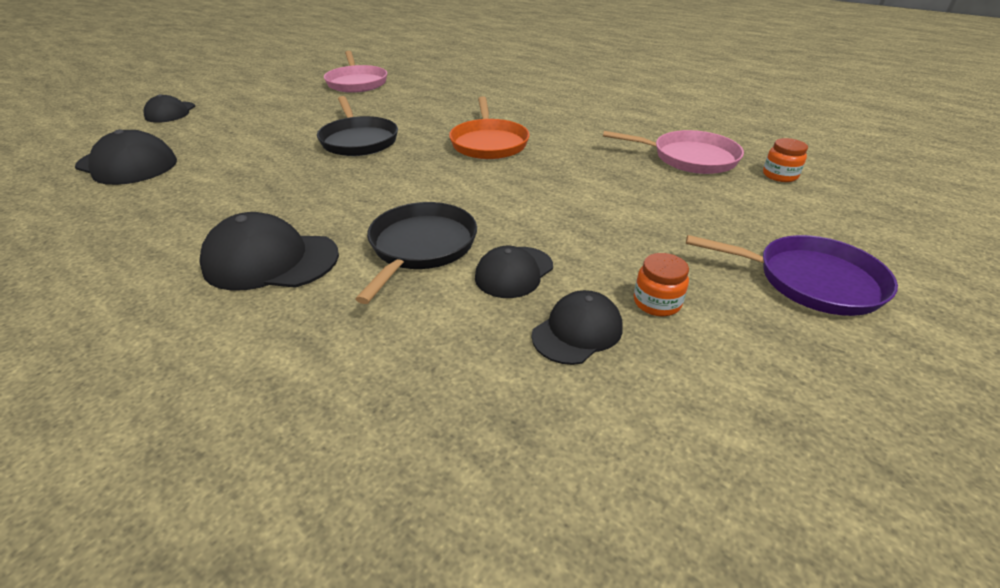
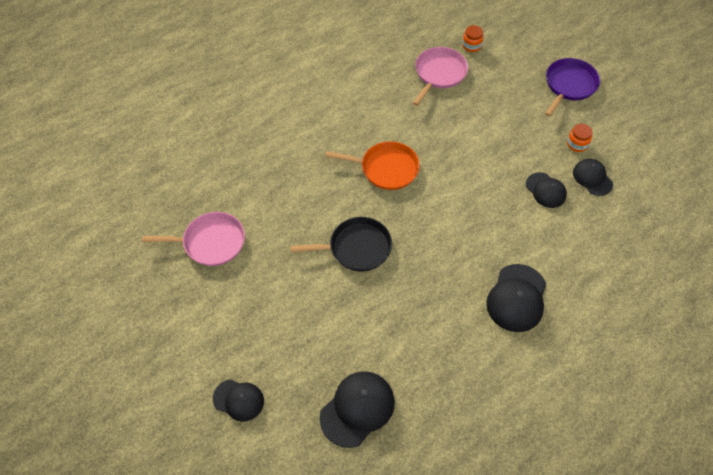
camera: 75 degrees left, 20 degrees up
black pan [356,202,477,304] -> none

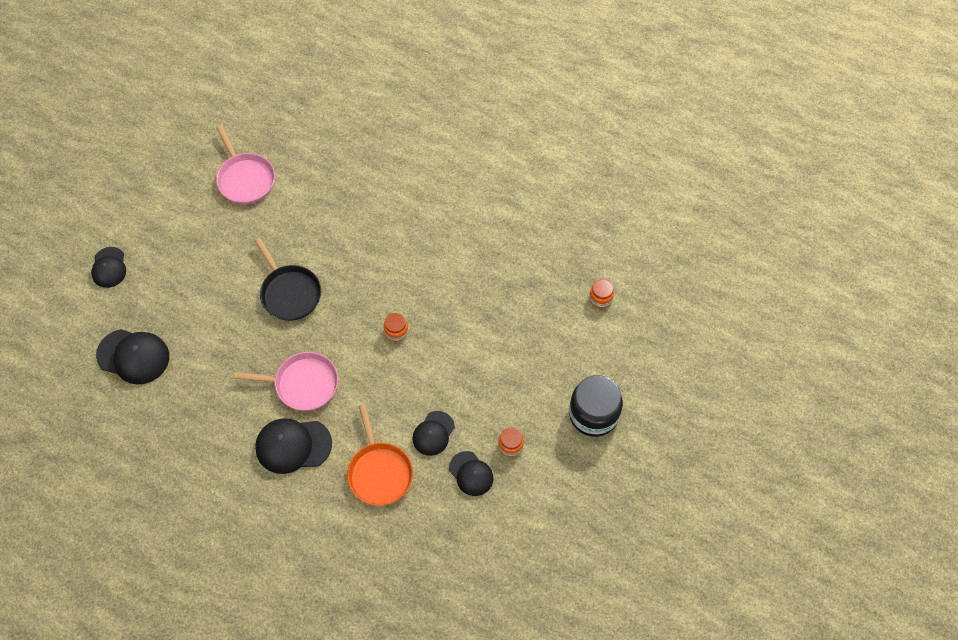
camera: 65 degrees right, 5 degrees up
orange pan [325,141,420,190] -> orange pan moved to [347,404,413,505]
pink pan [413,47,468,106] -> pink pan moved to [234,352,338,411]
purple pan [545,58,600,117] -> black jar [569,375,623,437]
black cap [573,159,613,196] -> black cap turned 105 degrees clockwise [449,451,493,496]
none -> orange jar [384,313,408,342]

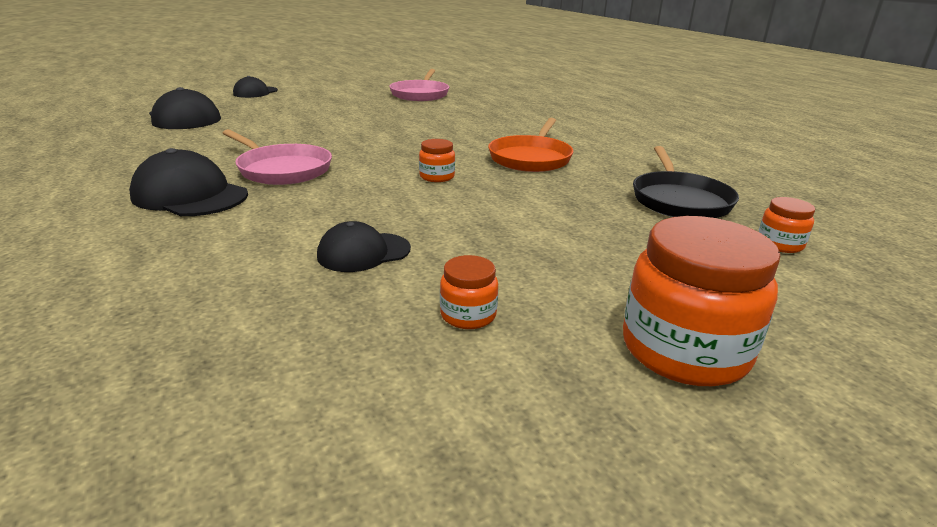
camera: 35 degrees right, 35 degrees down
black pan [254,238,321,321] -> black pan moved to [633,146,739,218]
orange pan [347,404,413,505] -> orange pan moved to [488,118,574,172]
black cap [449,451,493,496] -> none
black jar [569,375,623,437] -> orange jar [623,216,781,386]

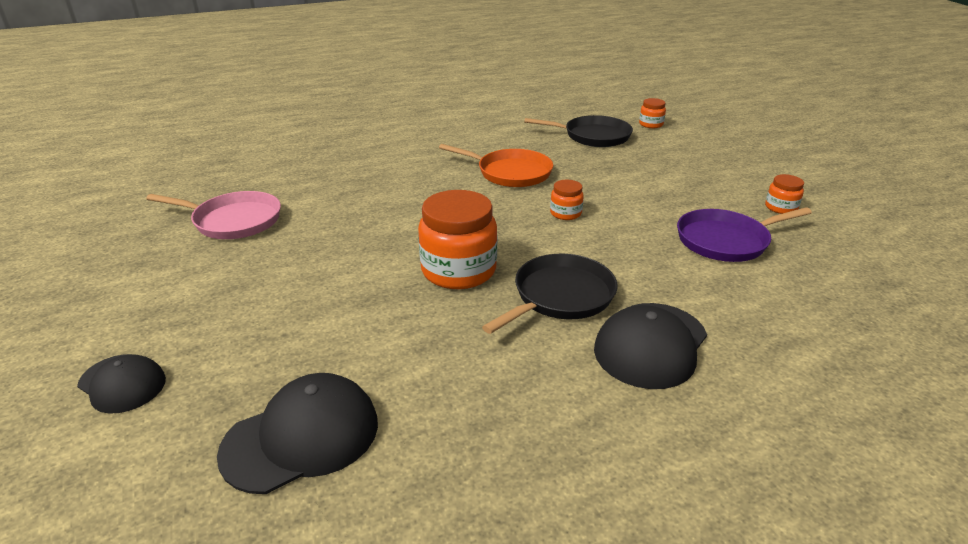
camera: 85 degrees left, 5 degrees up
pink pan [223,129,332,185] -> black pan [482,254,618,334]
black cap [317,221,411,272] -> purple pan [677,207,812,262]
orange jar [623,216,781,386] -> orange jar moved to [418,190,497,289]

